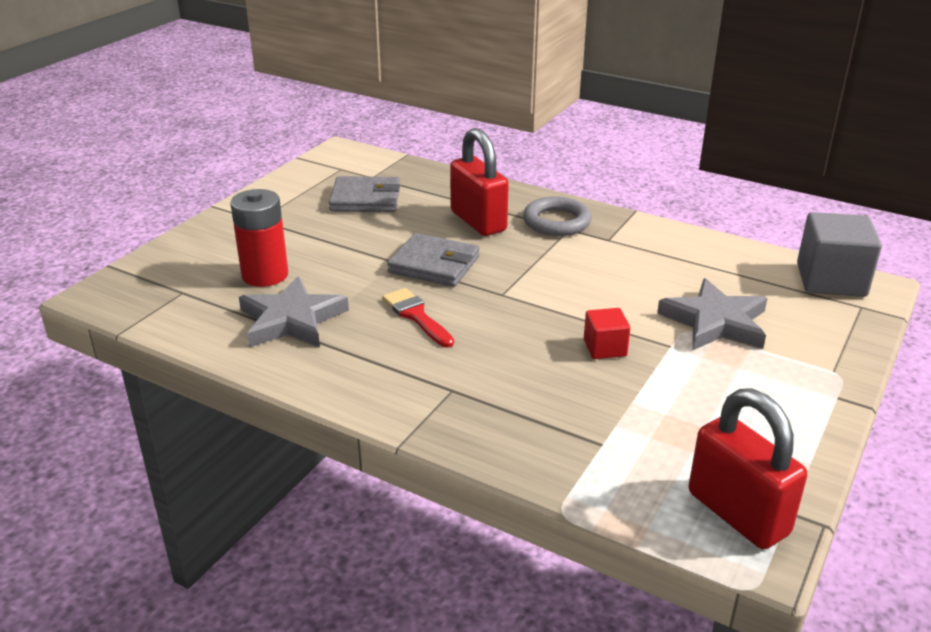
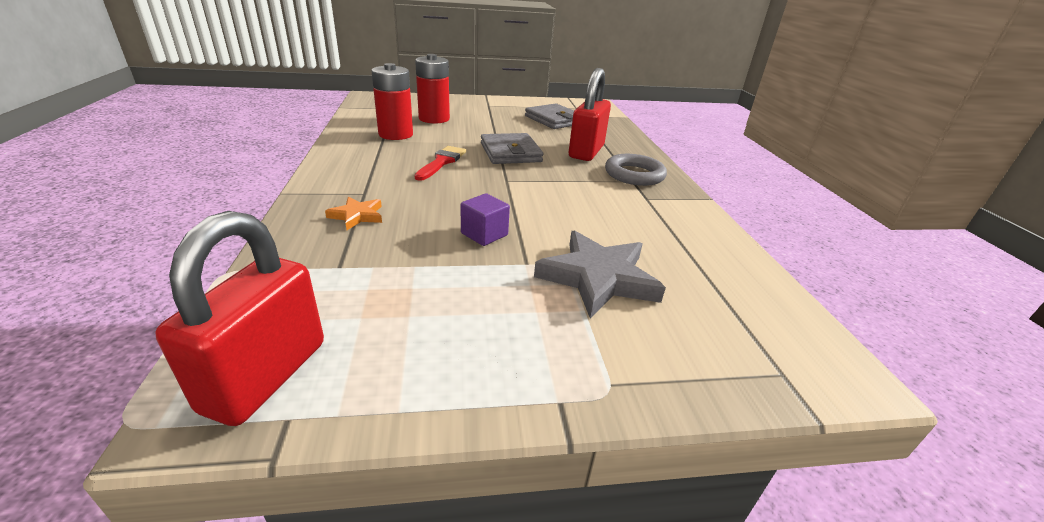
camera: 50 degrees right, 0 degrees up
grey star [239,276,349,347] -> red battery [371,63,413,140]
red cube [584,308,630,359] -> purple cube [461,193,510,246]
grey cube [797,212,882,297] -> none
none -> orange star [325,197,382,230]

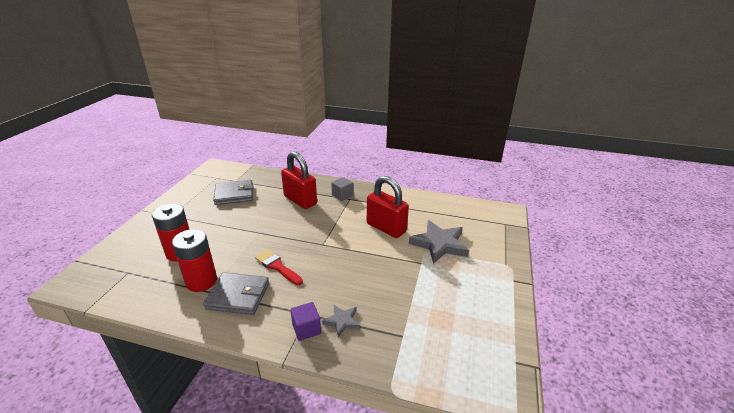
camera: 65 degrees left, 0 degrees up
red padlock [155,211,324,426] -> red padlock moved to [367,176,409,238]
orange star [325,197,382,230] -> grey star [322,305,360,338]
purple cube [461,193,510,246] -> purple cube moved to [290,302,321,341]
grey wallet [481,133,543,164] -> grey wallet moved to [203,272,269,315]
grey ring [605,154,667,186] -> grey cube [331,177,353,201]

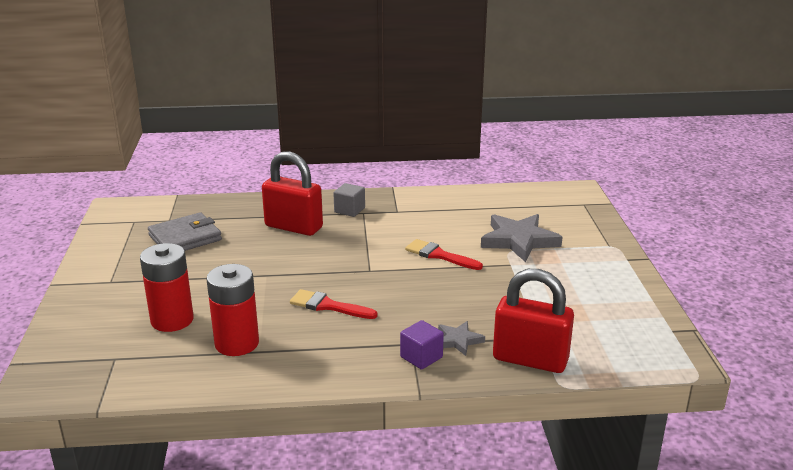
camera: 20 degrees left, 5 degrees down
grey wallet [203,272,269,315] -> none
red padlock [367,176,409,238] -> red padlock moved to [493,269,574,373]
none -> red brush [405,239,483,270]

